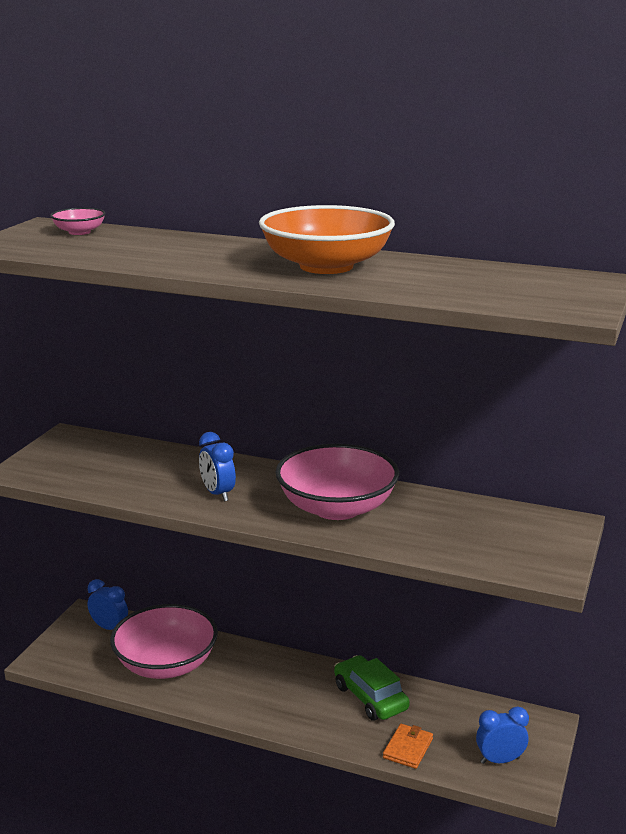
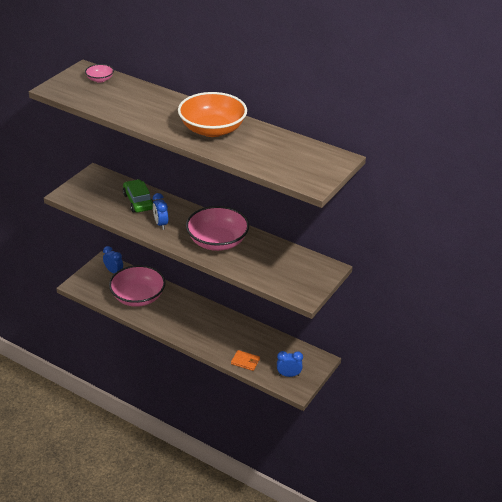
camera: 10 degrees right, 15 degrees up
green car [334,655,410,721] -> green car moved to [123,179,153,213]
orange wallet [383,724,433,769] -> orange wallet turned 75 degrees clockwise [231,350,260,371]

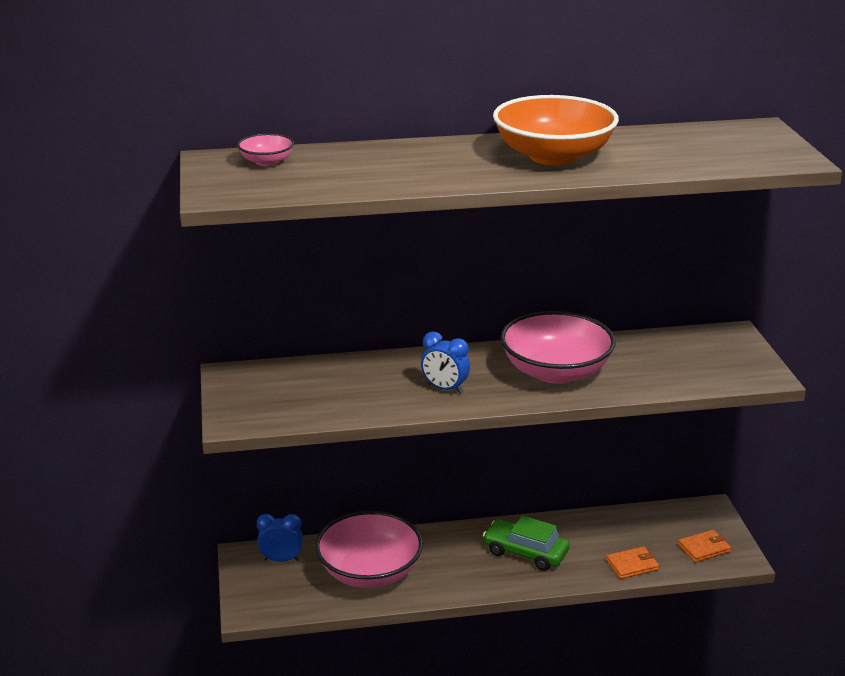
camera: 40 degrees left, 10 degrees down
green car [123,179,153,213] -> green car moved to [483,515,569,571]
blue clock [277,351,303,377] -> orange wallet [678,530,731,562]

